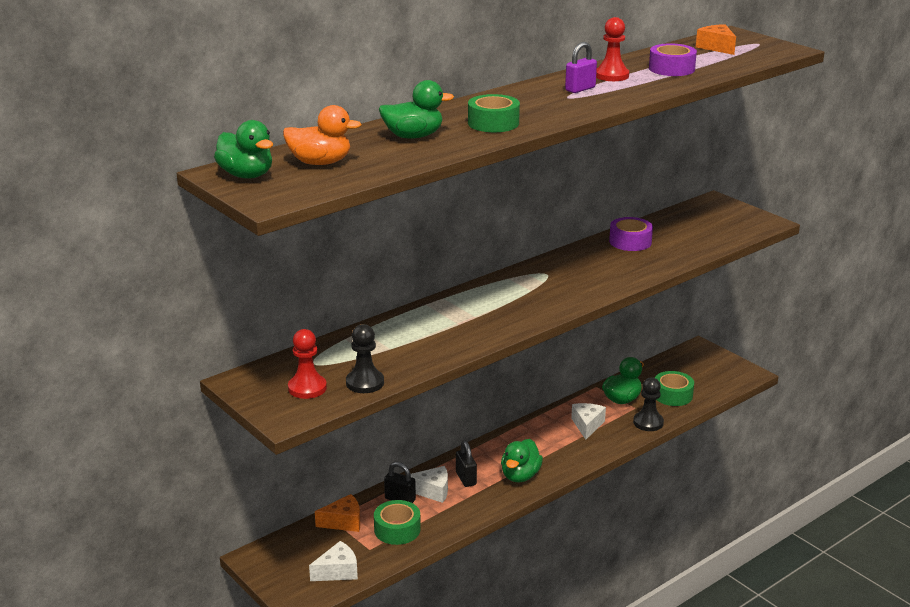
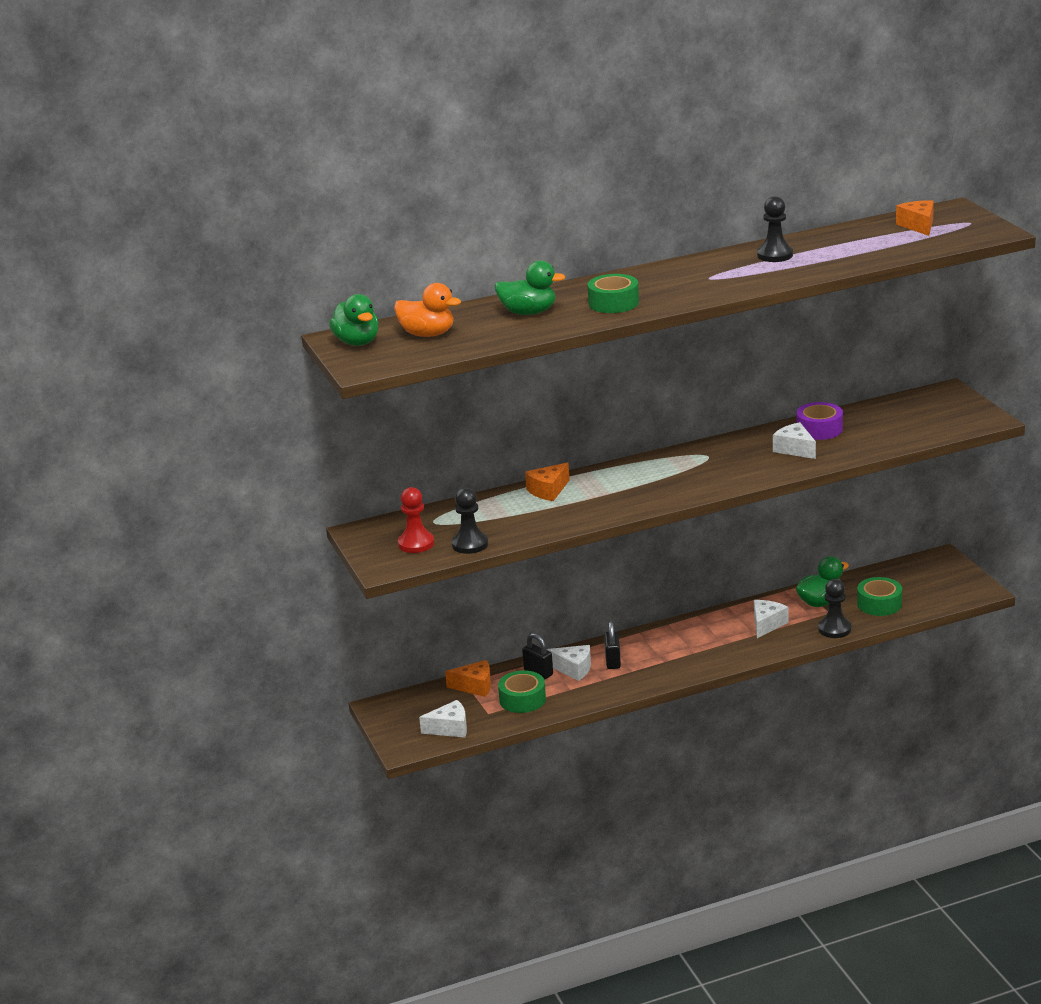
camera: 20 degrees right, 0 degrees up
green duck [501,439,543,482] -> none
purple padlock [565,42,597,93] -> none
red pawn [596,17,629,81] -> black pawn [757,196,793,262]
purple tape [649,43,697,76] -> none
none -> orange cheese [525,462,570,501]
none -> white cheese [773,422,816,459]

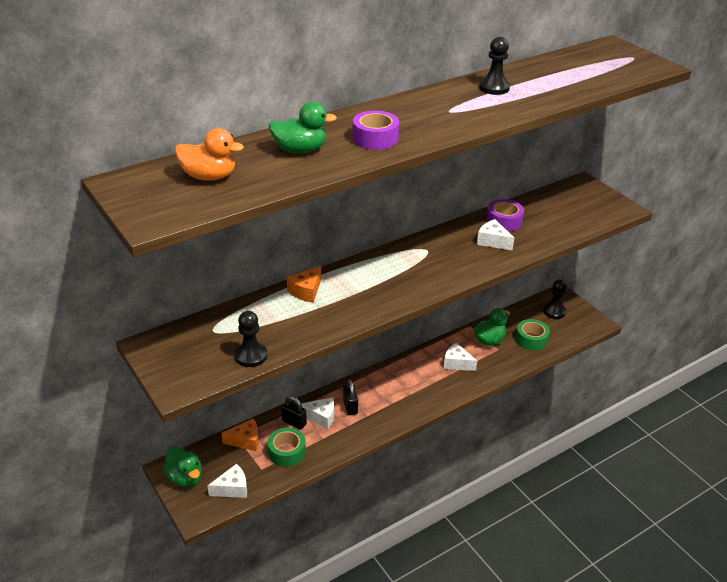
camera: 15 degrees left, 10 degrees up
green duck [329,294,379,346] -> green duck moved to [163,446,202,487]
red pawn [398,487,434,553] -> none
green tape [588,274,639,313] -> purple tape [353,110,399,150]
white cheese [754,600,788,638] -> white cheese turned 75 degrees counterclockwise [444,343,477,371]
black pawn [818,579,851,638] -> black pawn moved to [543,279,567,319]
orange cheese [896,200,934,236] -> none

